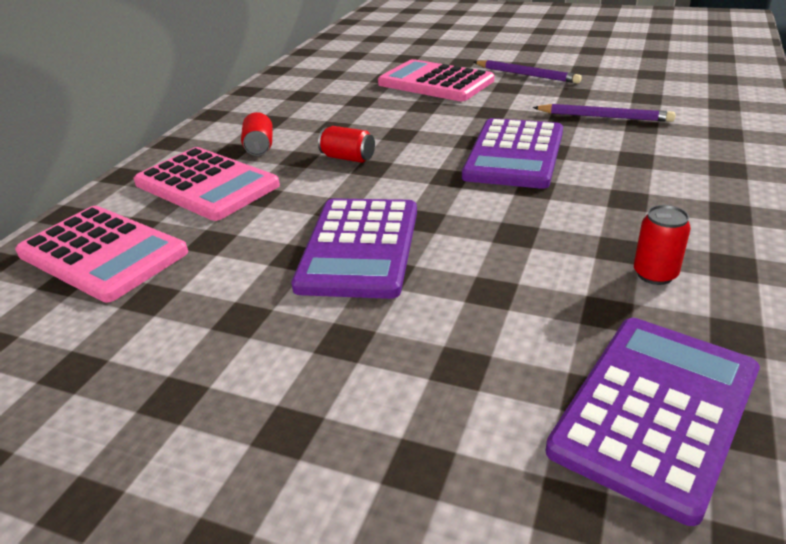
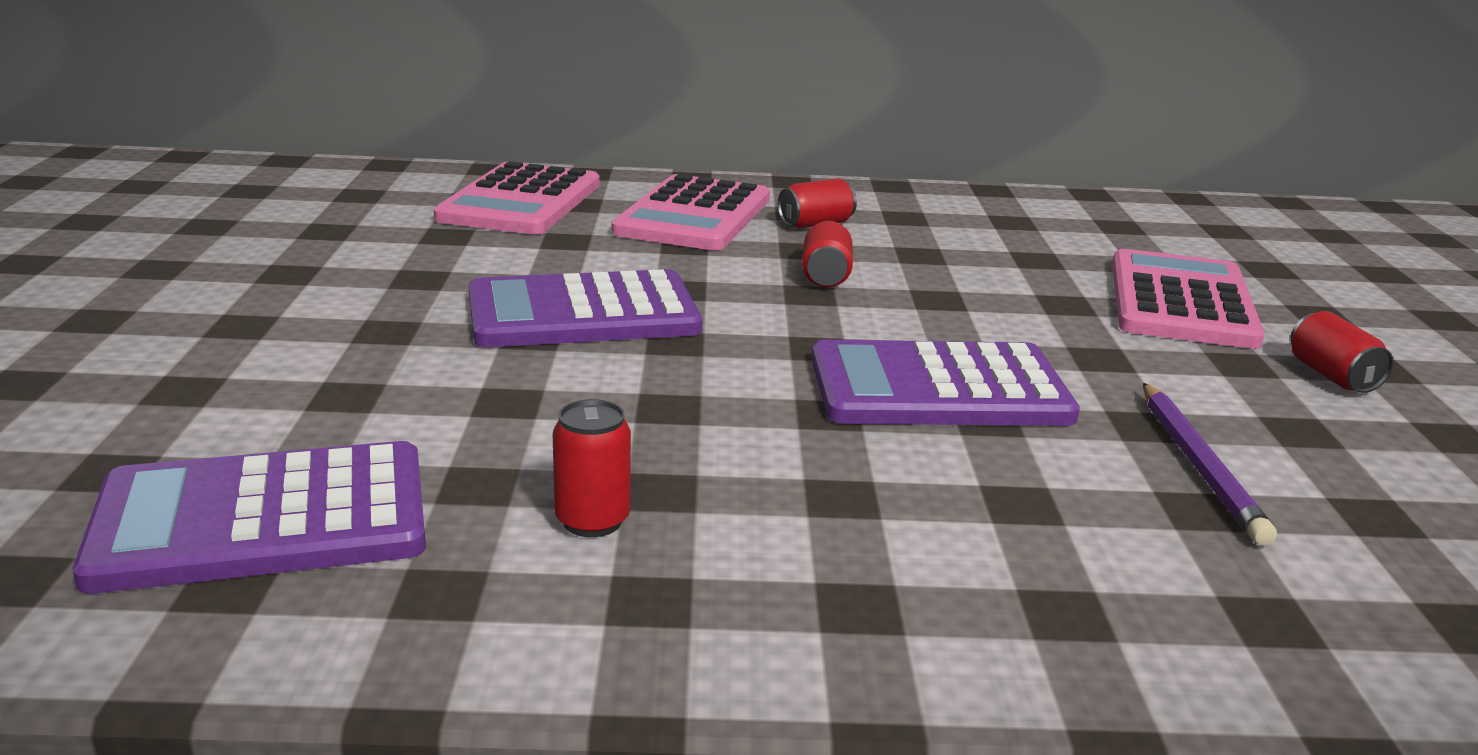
camera: 65 degrees right, 10 degrees down
purple pencil [474,60,582,84] -> red can [1290,311,1394,393]
purple calculator [546,318,760,526] -> purple calculator turned 150 degrees clockwise [73,441,426,594]

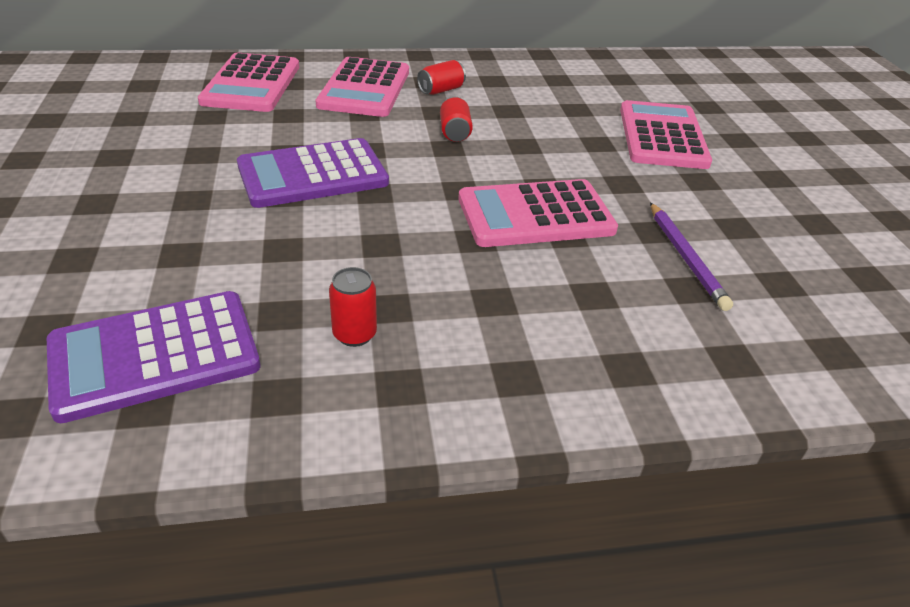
camera: 10 degrees left, 15 degrees up
purple calculator [812,340,1080,426] -> pink calculator [458,179,618,247]
red can [1290,311,1394,393] -> none

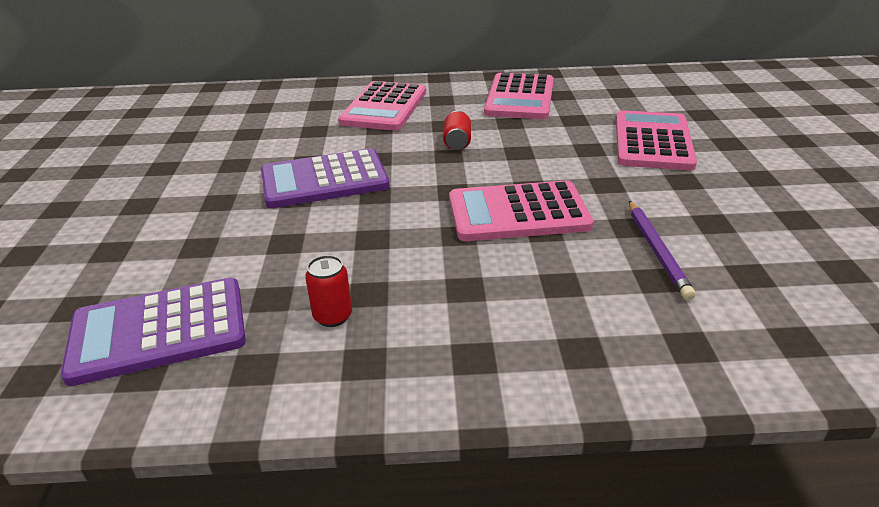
camera: 10 degrees right, 5 degrees down
pink calculator [198,53,299,112] -> pink calculator moved to [484,73,554,119]
red can [417,60,466,95] -> none

